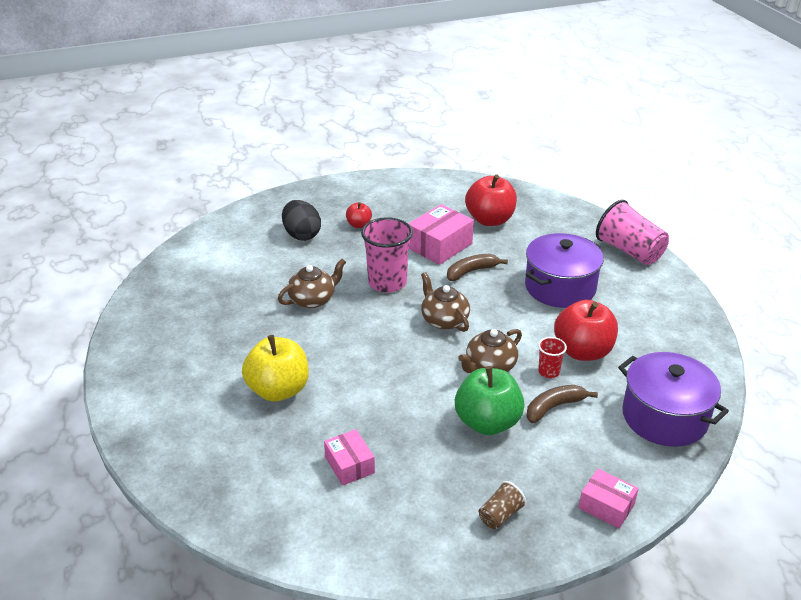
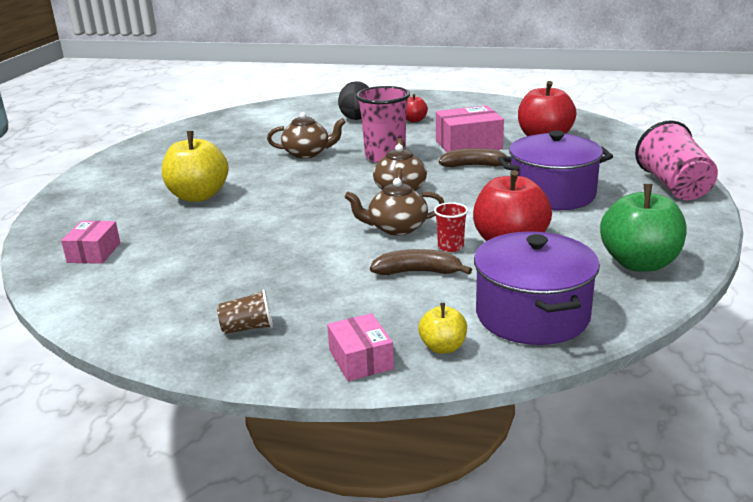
camera: 35 degrees right, 10 degrees down
pink box [324,429,375,486] -> pink box moved to [61,221,120,264]
green apple [455,366,525,435] -> green apple moved to [600,184,687,272]
none -> yellow apple [418,303,467,354]

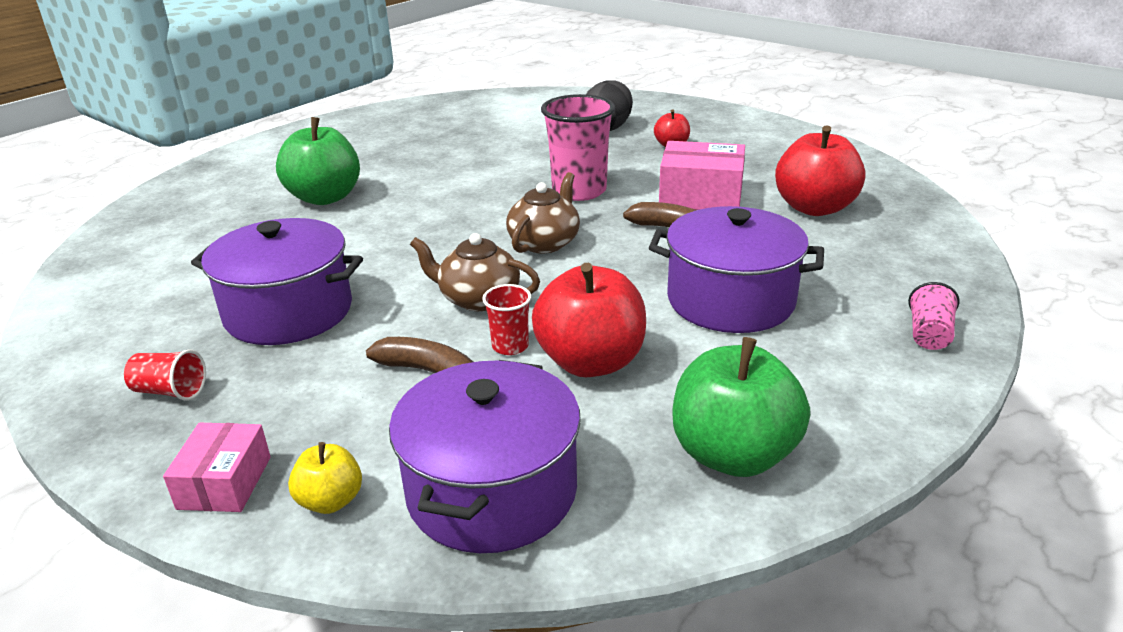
camera: 25 degrees right, 5 degrees up
pink box [61,221,120,264] -> none
yellow apple [162,131,229,202] -> green apple [276,117,360,205]
brown cup [217,289,273,334] -> red cup [124,349,206,401]
brown teapot [267,112,346,158] -> none
pink cup [635,120,718,200] -> pink cup [908,282,959,350], size x0.49
none -> purple pot [191,218,363,345]

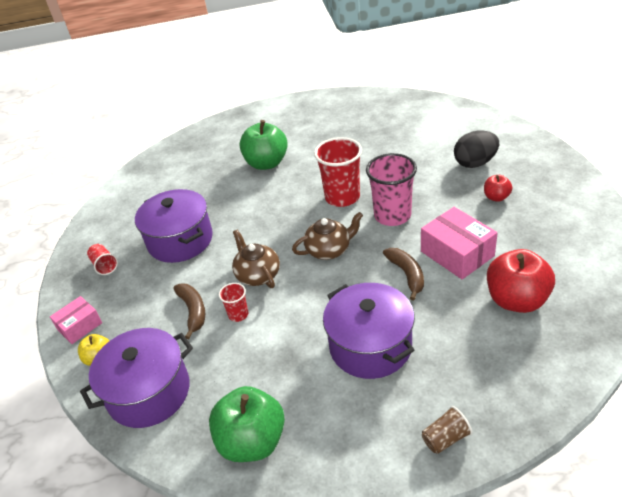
camera: 45 degrees right, 10 degrees up
red apple [532,263,646,377] -> none
pink cup [908,282,959,350] -> brown cup [422,406,472,454]
none -> red cup [314,137,362,207]

